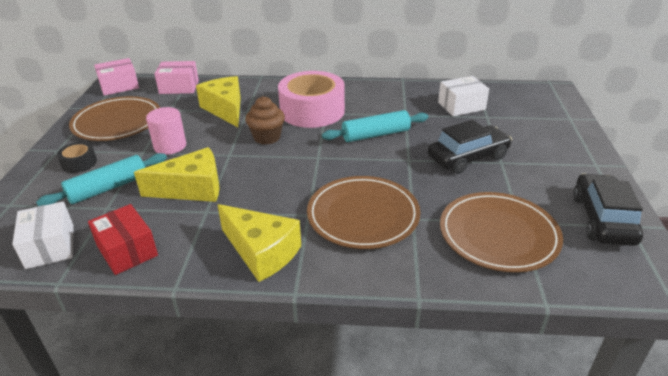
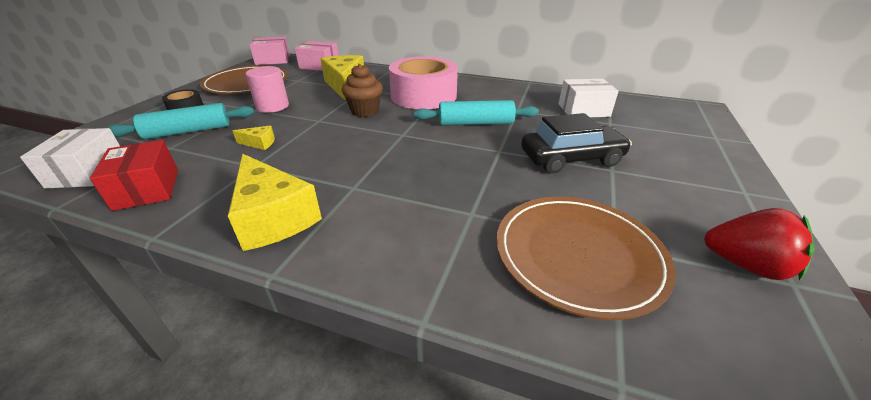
camera: 15 degrees right, 0 degrees up
yellow cheese [134,147,220,202] -> yellow cheese [233,126,275,150], size x0.45
brown plate [307,176,420,249] -> none
black car [573,173,643,246] -> red strawberry [704,208,815,281]

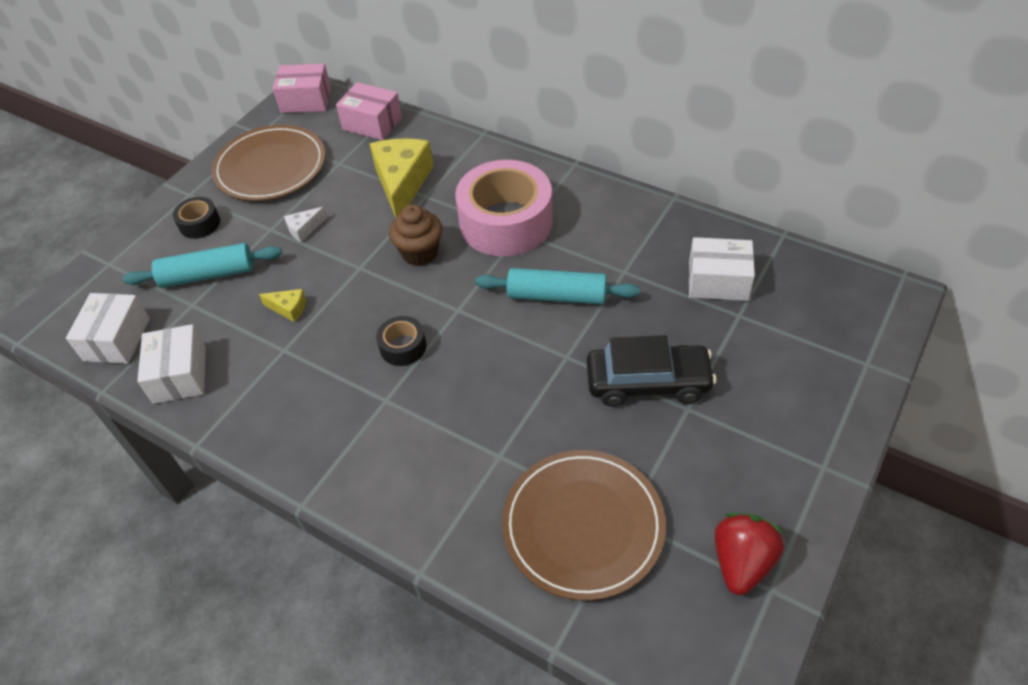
camera: 15 degrees right, 15 degrees up
red box [90,140,178,211] -> white box [137,324,206,404]
yellow cheese [228,154,322,251] -> none
pink cylinder [246,66,289,113] -> white cheese [284,207,327,242]
red strawberry [704,208,815,281] -> red strawberry turned 105 degrees counterclockwise [715,513,784,595]
none -> black tape [376,316,427,366]

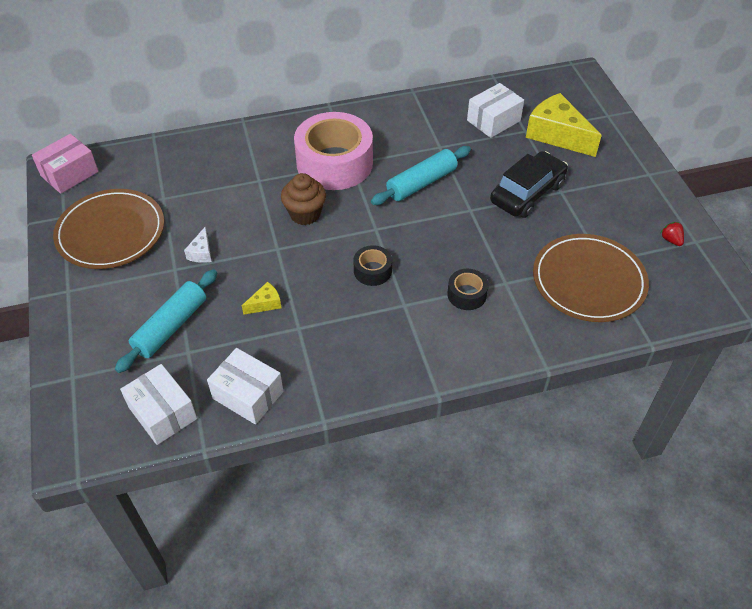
camera: 50 degrees left, 0 degrees up
black tape [173,197,220,239] -> black tape moved to [447,269,489,310]
pink box [336,82,402,140] -> none
yellow cheese [370,138,434,218] -> yellow cheese moved to [526,93,602,157]
red strawberry [715,513,784,595] -> red strawberry [661,222,684,246], size x0.49

